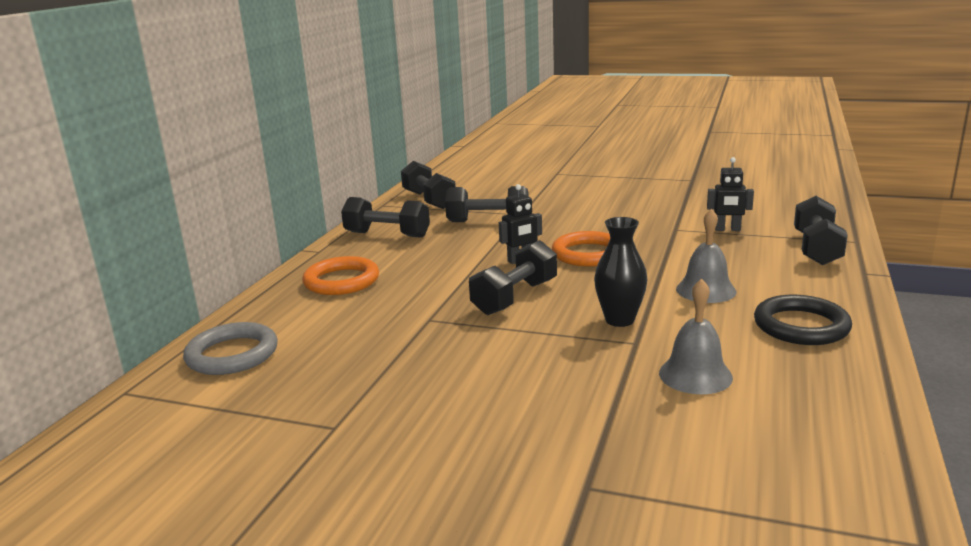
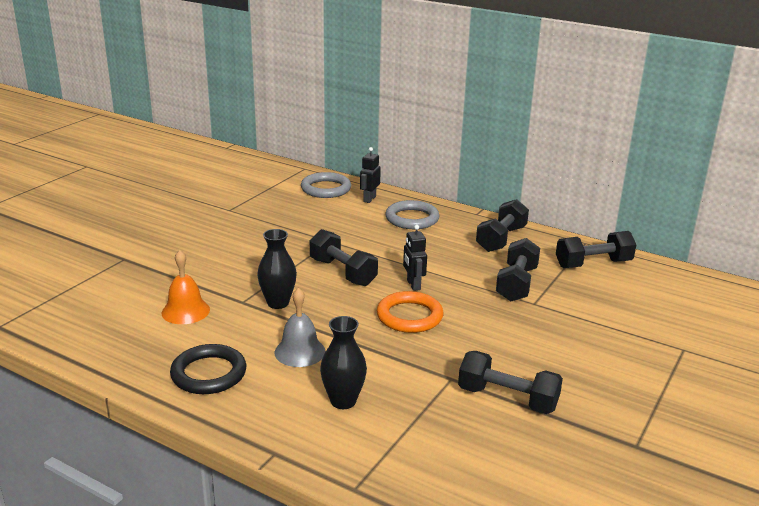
camera: 100 degrees right, 5 degrees up
orange ring [302,256,379,295] -> grey ring [385,200,440,229]
grey bell [659,279,733,394] -> orange bell [162,250,210,324]
black robot [707,157,754,231] -> black robot moved to [360,147,381,203]
black dumbbell [794,196,848,265] -> black dumbbell moved to [458,351,563,414]
none -> black vase [320,316,367,409]

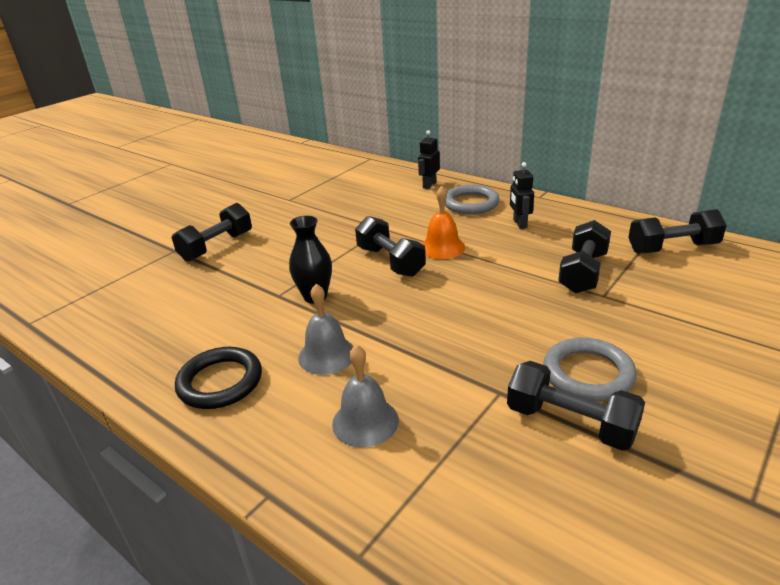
camera: 10 degrees right, 5 degrees up
orange bell [162,250,210,324] -> orange bell moved to [422,186,465,259]
grey ring [301,172,351,198] -> grey ring moved to [543,337,637,402]
black vase [320,316,367,409] -> grey bell [332,344,399,448]
orange ring [377,291,443,333] -> none
black robot [403,225,427,291] -> black robot moved to [510,162,534,229]
black dumbbell [476,199,529,252] -> black dumbbell moved to [172,203,252,262]

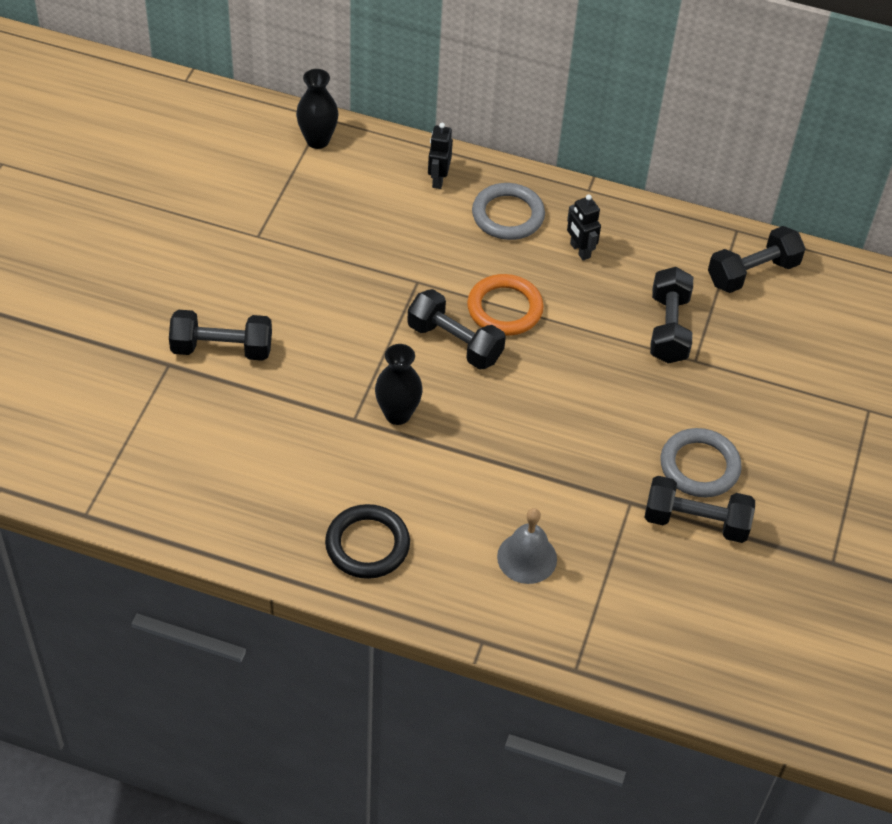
camera: 25 degrees left, 20 degrees up
black dumbbell [172,203,252,262] -> black dumbbell turned 75 degrees clockwise [169,310,272,361]
grey bell [298,284,354,375] -> none
orange bell [422,186,465,259] -> orange ring [467,274,544,336]
none -> black vase [296,69,339,149]

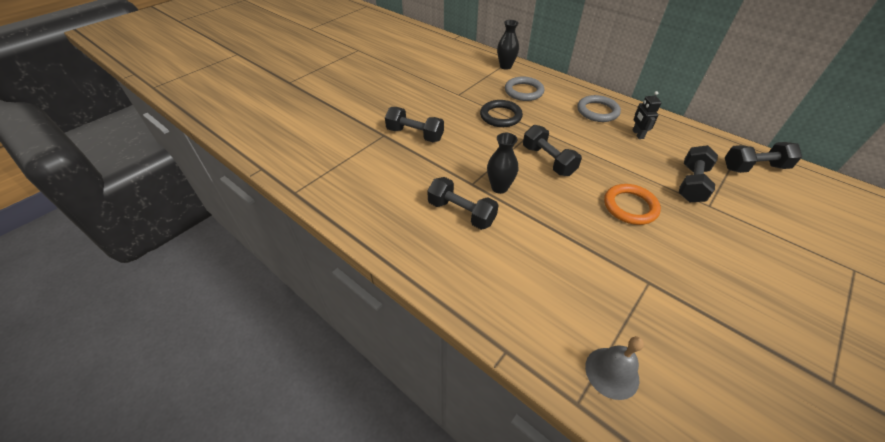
camera: 25 degrees right, 5 degrees down
black ring [325,504,410,579] -> black ring moved to [480,100,523,127]
black robot [428,123,453,189] -> none
orange ring [467,274,544,336] -> orange ring moved to [604,184,661,225]
grey bell [497,508,557,584] -> grey bell moved to [585,336,644,400]
black dumbbell [644,476,755,543] -> black dumbbell moved to [427,177,499,230]
grey ring [660,428,742,497] -> grey ring moved to [505,77,544,101]

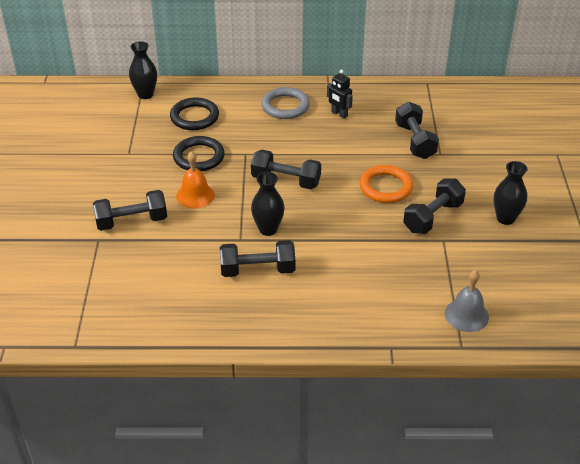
camera: 40 degrees left, 5 degrees down
grey ring [505,77,544,101] -> black ring [170,97,219,130]
black dumbbell [725,142,802,173] -> black dumbbell moved to [403,179,466,234]
none -> orange bell [176,151,215,209]
none -> black vase [494,161,528,225]

